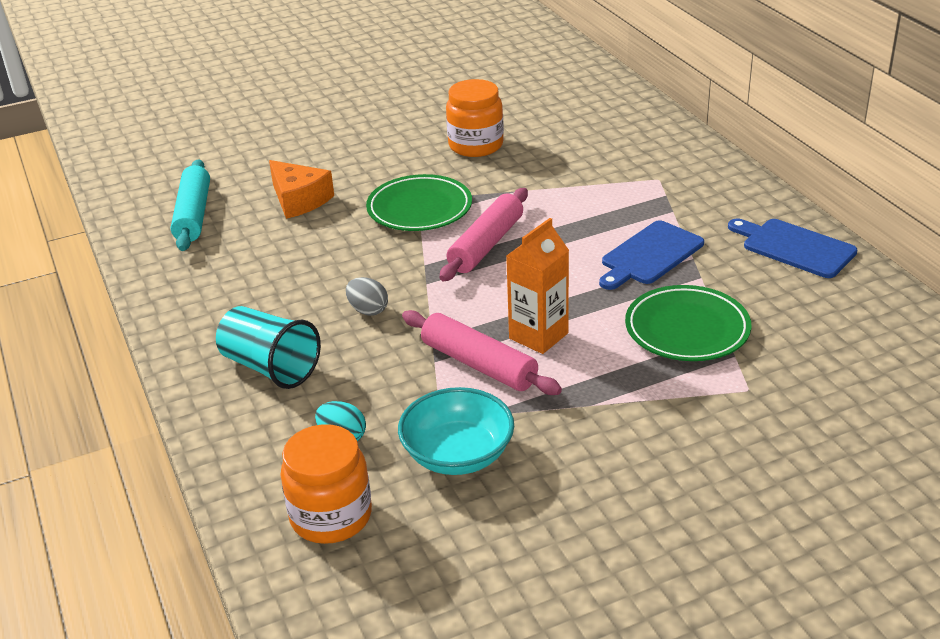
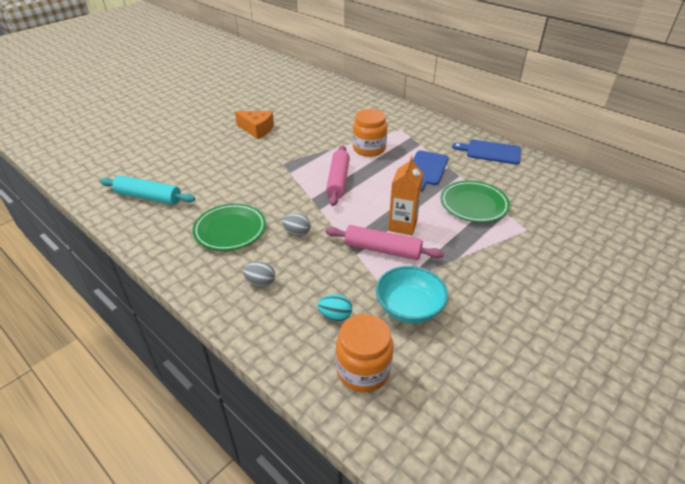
camera: 25 degrees left, 5 degrees up
turquoise rolling pin [171,159,210,251] -> turquoise rolling pin turned 45 degrees counterclockwise [100,175,195,205]
turquoise cup [216,306,321,389] -> grey egg [243,262,275,287]
orange cheese [269,160,334,219] -> orange cheese moved to [235,111,274,139]
green plate [366,174,472,231] -> green plate moved to [192,203,266,251]
orange jar [446,79,504,157] -> orange jar moved to [353,109,387,157]

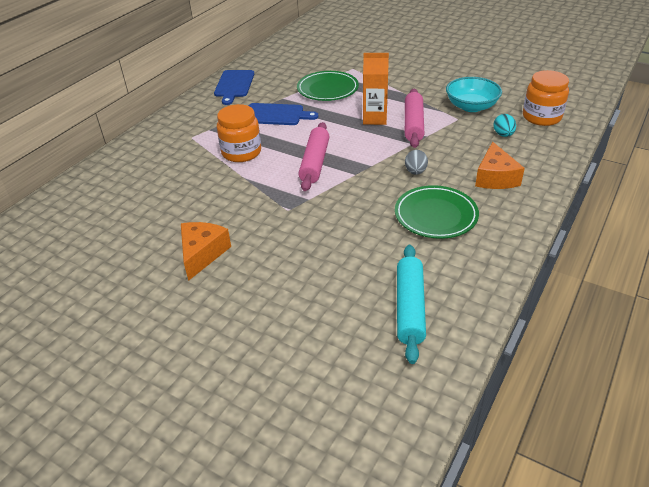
camera: 100 degrees left, 0 degrees up
grey egg [243,262,275,287] -> orange cheese [475,142,525,189]
pink rolling pin [326,145,350,206] -> pink rolling pin turned 75 degrees counterclockwise [299,122,330,191]

